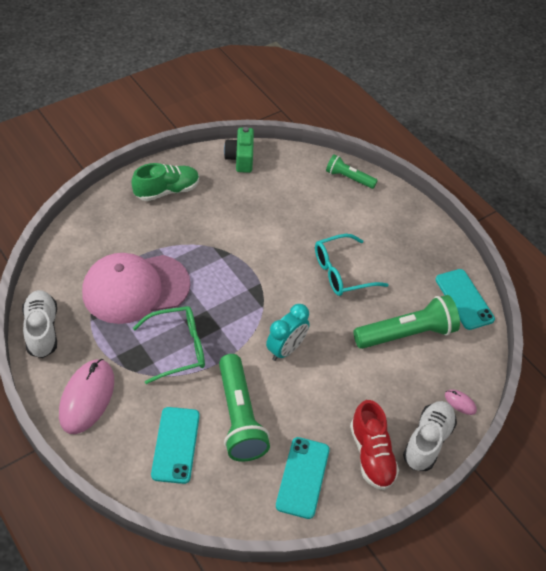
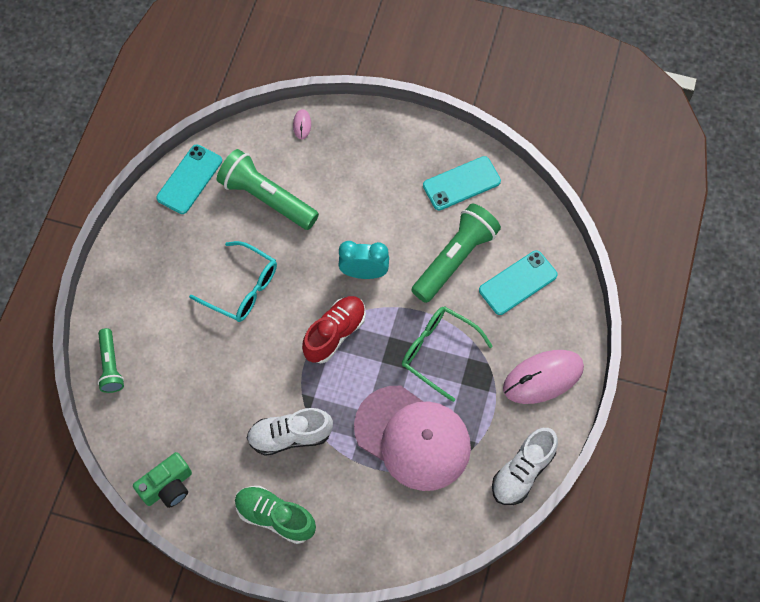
camera: 125 degrees left, 15 degrees up
red shoe [350,400,399,490] -> red shoe moved to [302,296,366,363]
white shoe [403,401,457,471] -> white shoe moved to [247,408,333,456]

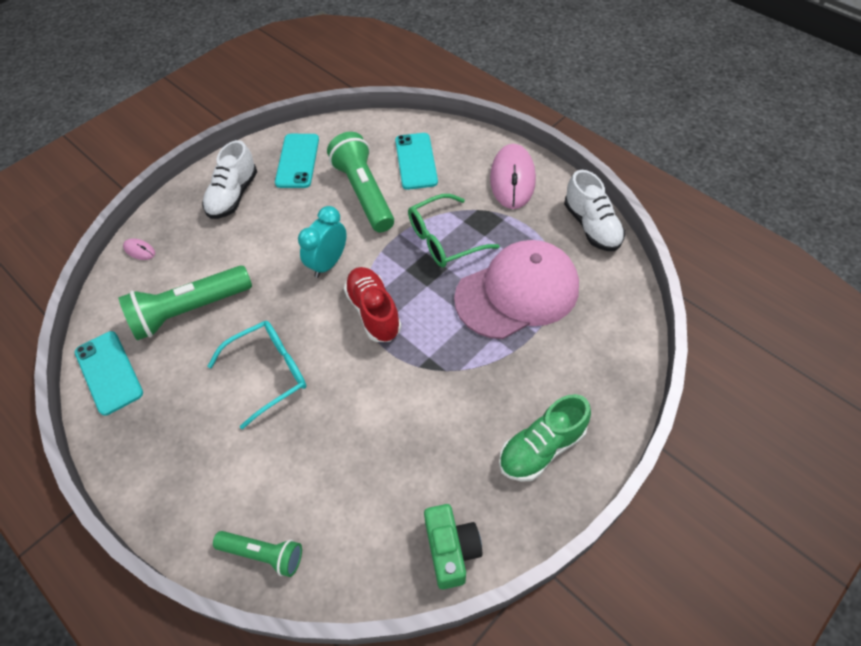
camera: 60 degrees left, 10 degrees down
white shoe [247,408,333,456] -> white shoe moved to [202,140,257,219]

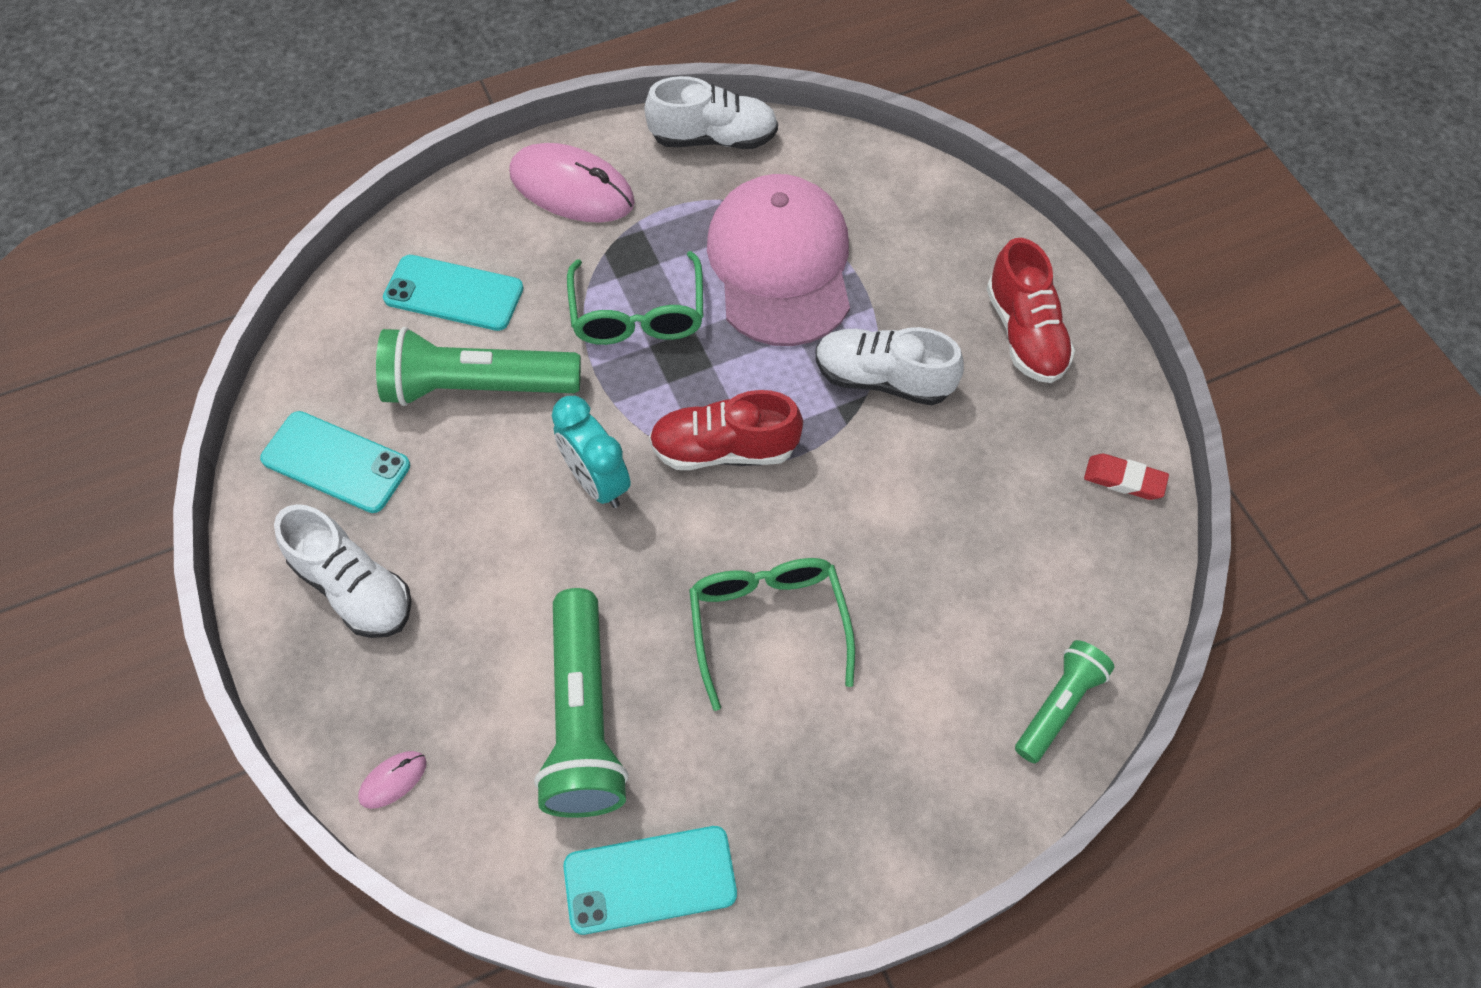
camera: 70 degrees left, 5 degrees up
turquoise glasses [208,321,306,429] -> green glasses [689,558,855,711]
green camera [424,504,482,589] -> red eraser [1084,454,1169,500]
green shoe [499,394,591,482] -> red shoe [986,238,1075,383]
none -> white shoe [816,327,964,406]

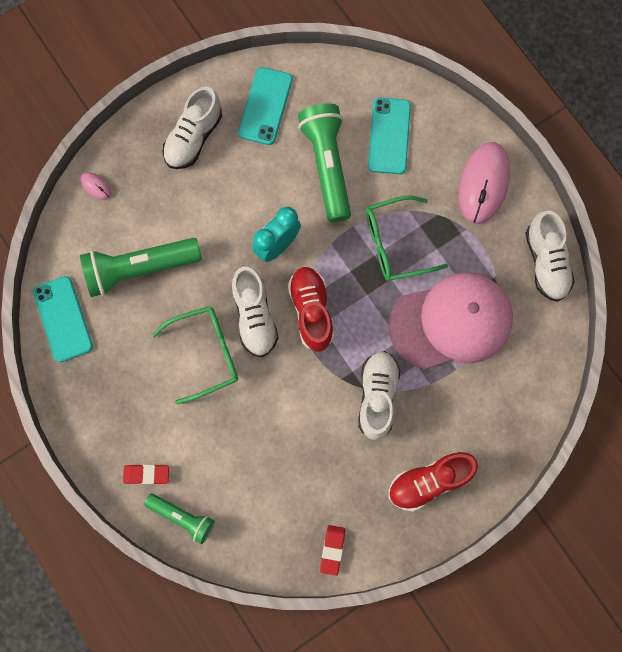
camera: 80 degrees right, 15 degrees up
none -> red eraser [123,465,169,484]
none -> white shoe [232,266,278,357]

